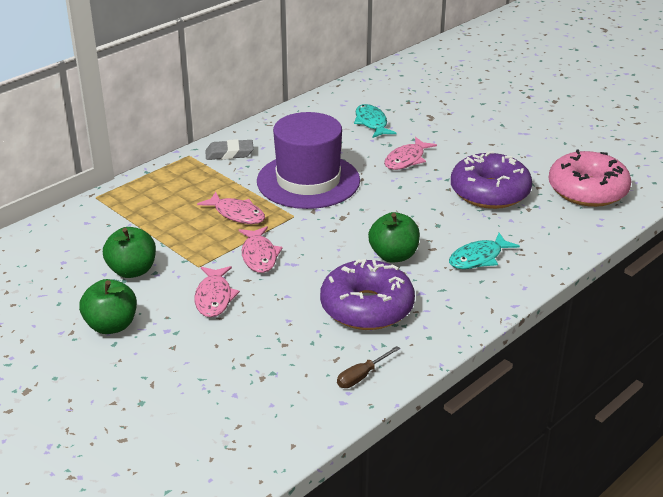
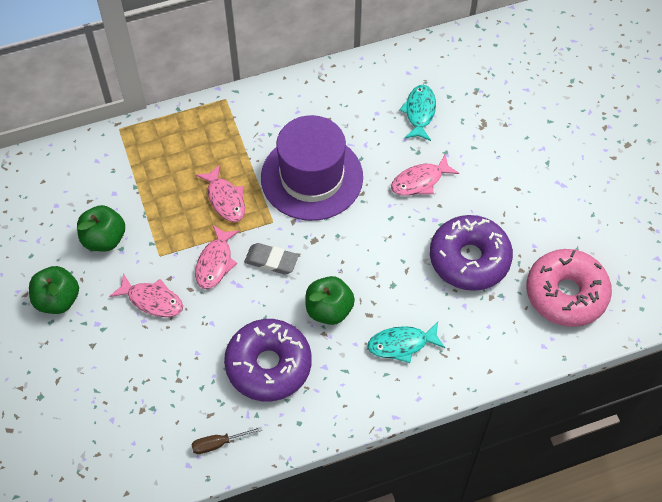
camera: 25 degrees right, 25 degrees up
pink fish [195,266,240,317] -> pink fish turned 90 degrees counterclockwise [109,273,183,317]
grey eraser [205,139,254,160] -> grey eraser moved to [244,243,299,274]

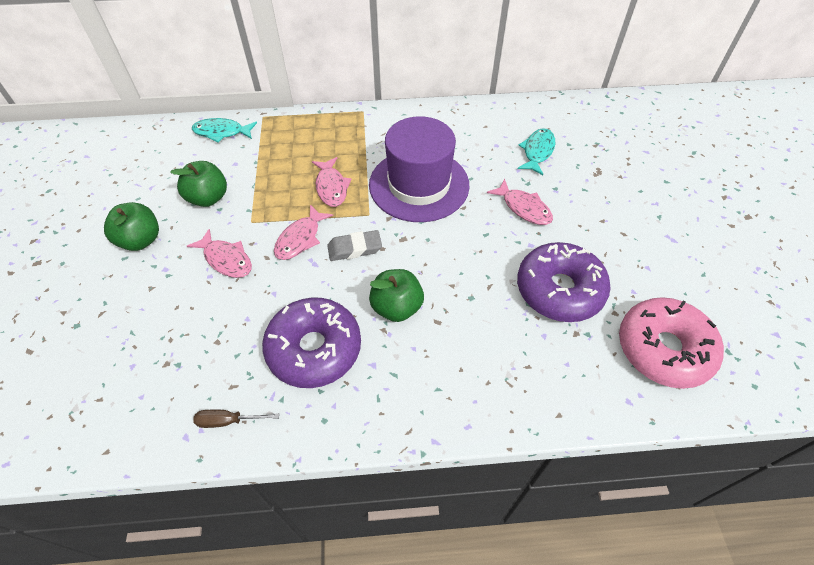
camera: 15 degrees right, 5 degrees down
grey eraser [244,243,299,274] -> grey eraser turned 45 degrees counterclockwise [327,230,382,261]
turquoise fish [367,322,445,363] -> turquoise fish moved to [192,118,257,143]
pink fish [391,154,459,196] -> pink fish turned 120 degrees counterclockwise [487,179,553,225]

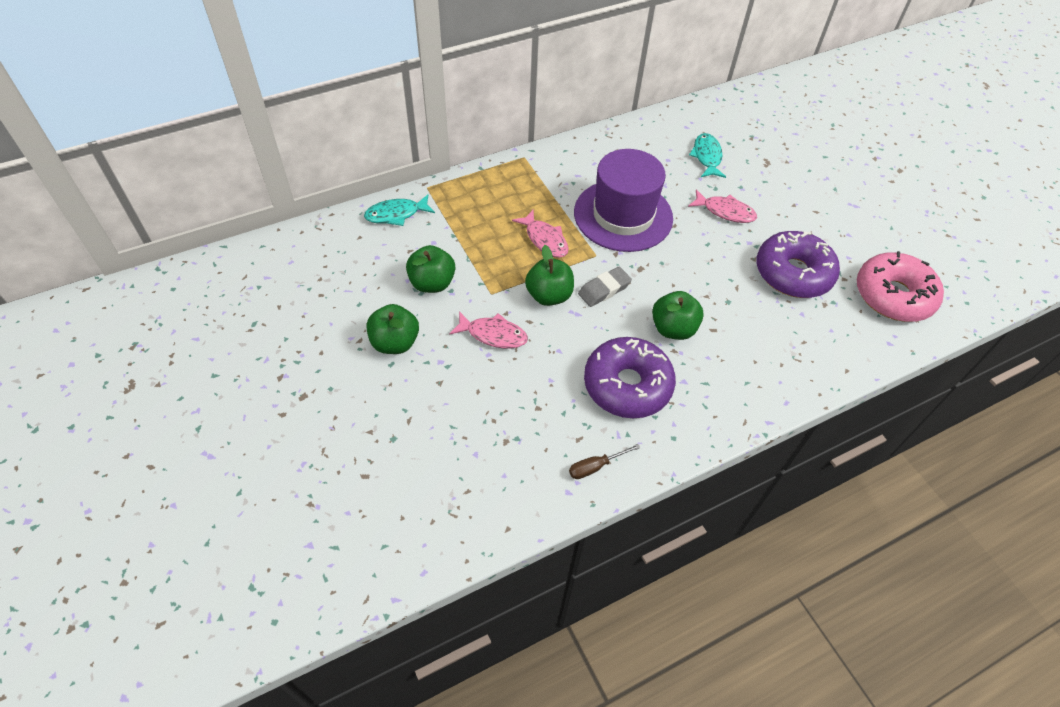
camera: 25 degrees left, 0 degrees up
pink fish [274,205,333,260] -> green apple [525,245,574,306]

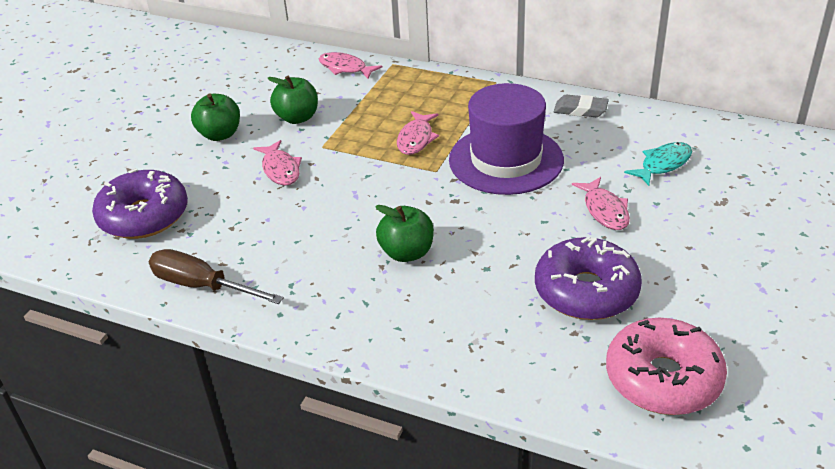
camera: 55 degrees right, 15 degrees down
turquoise fish [364,194,435,226] -> pink fish [319,52,382,79]
green apple [525,245,574,306] -> none
brown screwdriver [569,444,640,479] -> brown screwdriver [149,249,284,304], size x1.88
grey eraser [578,267,632,307] -> grey eraser moved to [554,94,609,117]
purple donut [584,337,676,418] -> purple donut moved to [92,168,188,239]

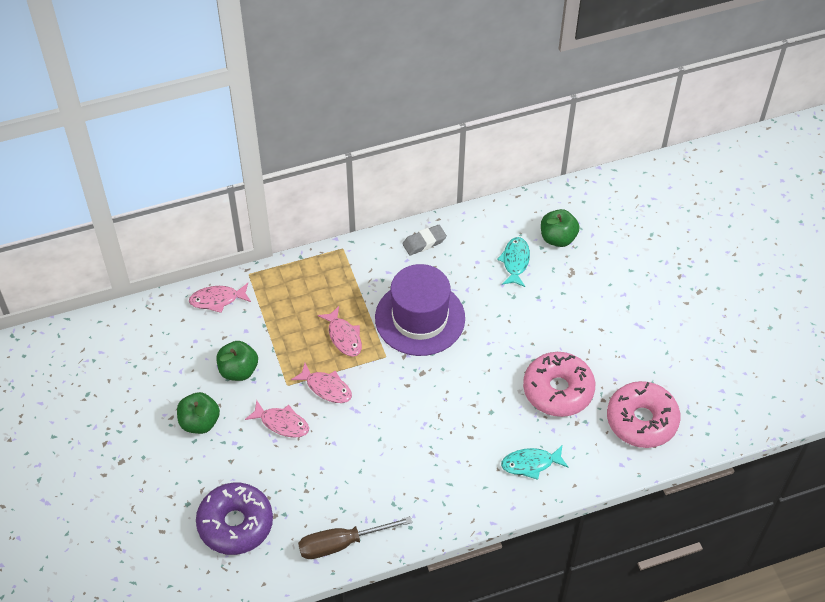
camera: 45 degrees left, 15 degrees up
green apple [375,205,434,262] -> green apple moved to [541,209,580,247]
purple donut [535,237,642,320] -> pink donut [523,352,595,417]
pink fish [572,177,630,230] -> pink fish moved to [291,363,352,403]
none -> turquoise fish [501,446,568,480]

